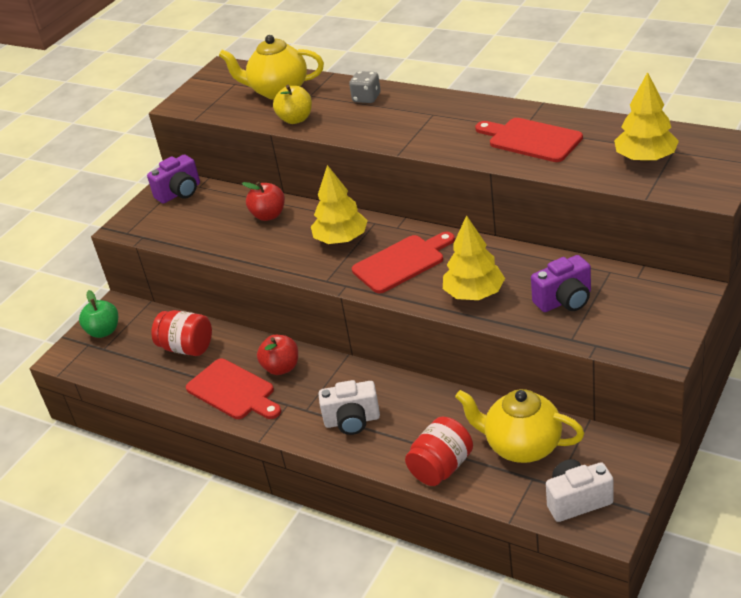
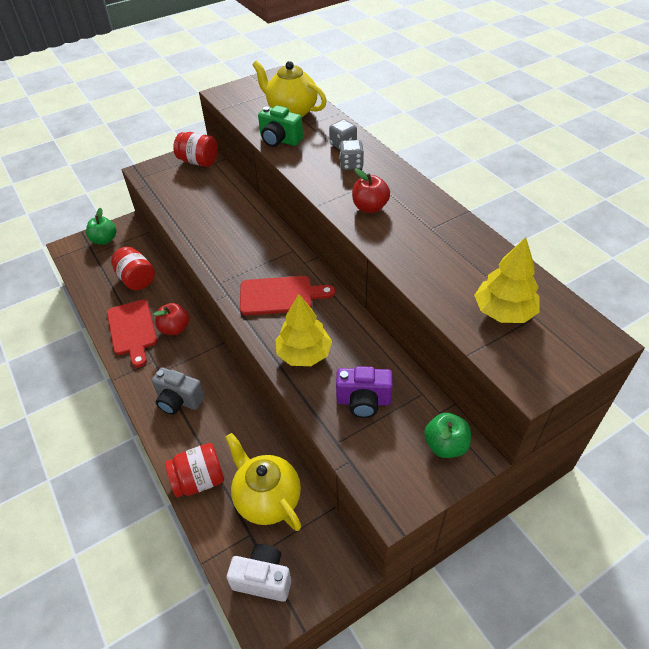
camera: 25 degrees right, 10 degrees up
purple camera [147,155,200,204] -> red jar [173,132,218,167]
red apple [242,182,285,221] -> red apple moved to [352,168,390,213]
yellow apple [273,85,312,124] -> green camera [258,105,303,147]
yellow tree [311,165,368,244] -> none
white camera [319,380,380,435] -> grey camera [152,367,205,415]
red cutting board [475,118,583,162] -> none
none -> grey dice [339,140,364,170]
none -> green apple [424,413,471,458]

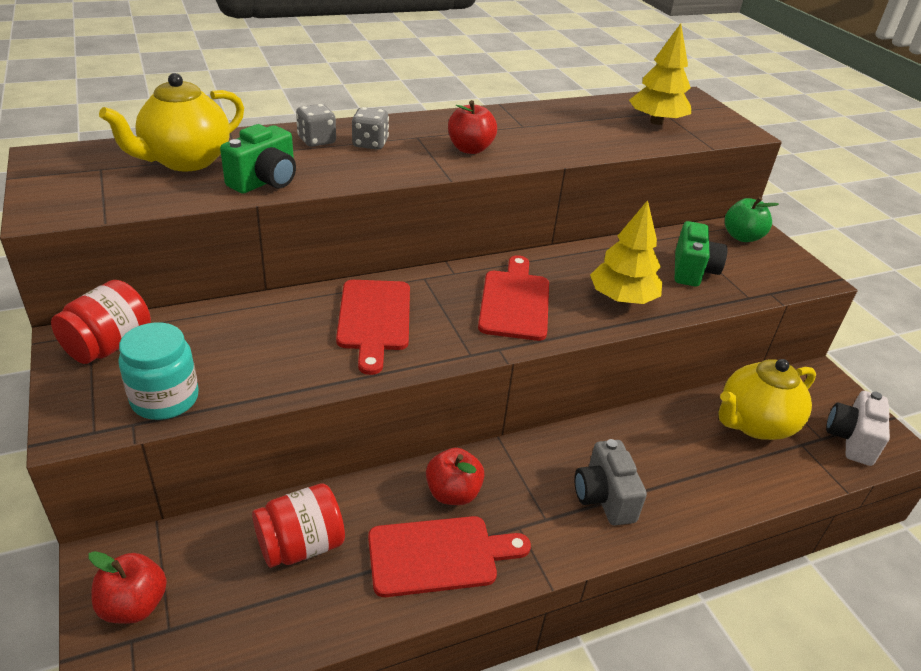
camera: 85 degrees left, 10 degrees down
green apple [86,207,116,245] -> red apple [89,551,167,623]
grey camera [152,367,205,415] -> grey camera turned 135 degrees clockwise [575,439,647,525]
red jar [165,443,224,498] -> none
purple camera [336,366,393,418] -> green camera [675,221,728,287]
none -> turquoise jar [118,322,199,420]
none -> red cutting board [336,280,410,375]

